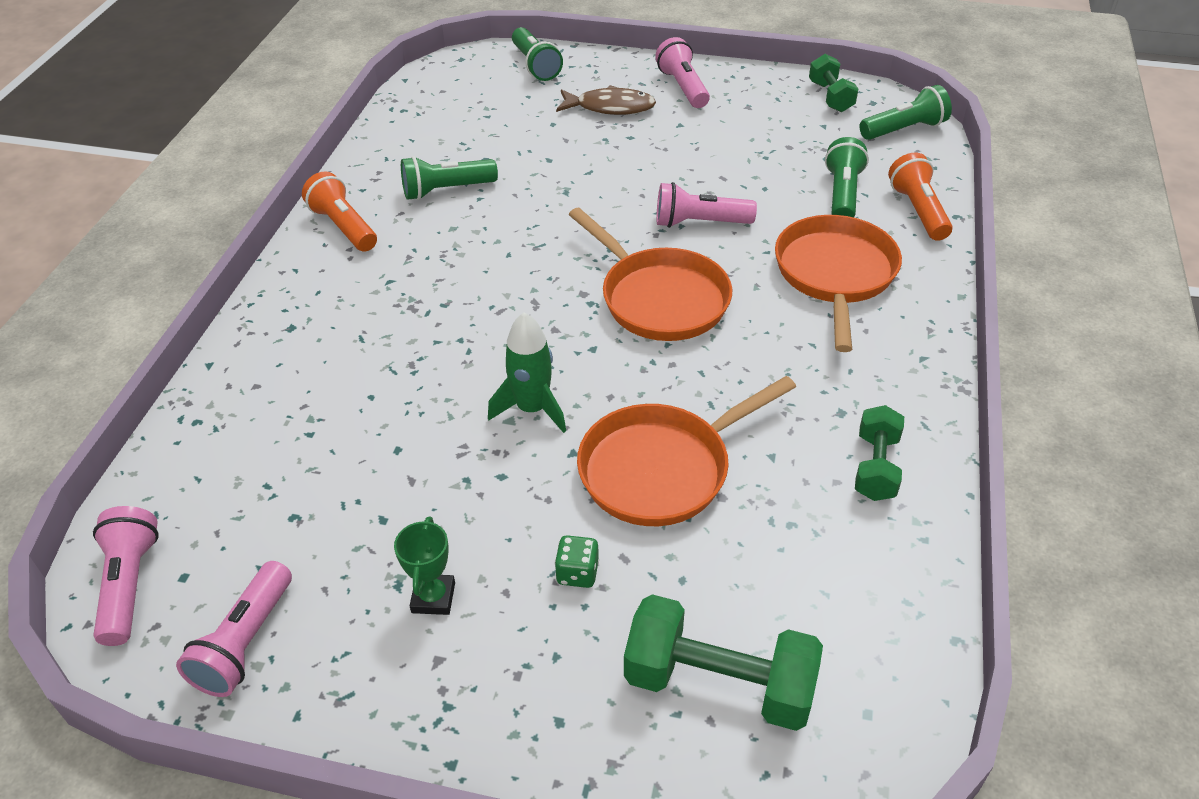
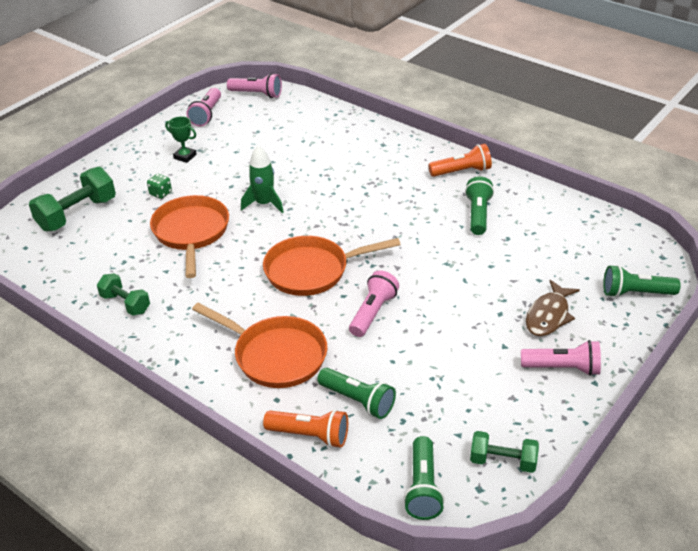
camera: 115 degrees right, 5 degrees down
pink flashlight [176,561,292,697] -> pink flashlight turned 120 degrees counterclockwise [186,88,221,127]

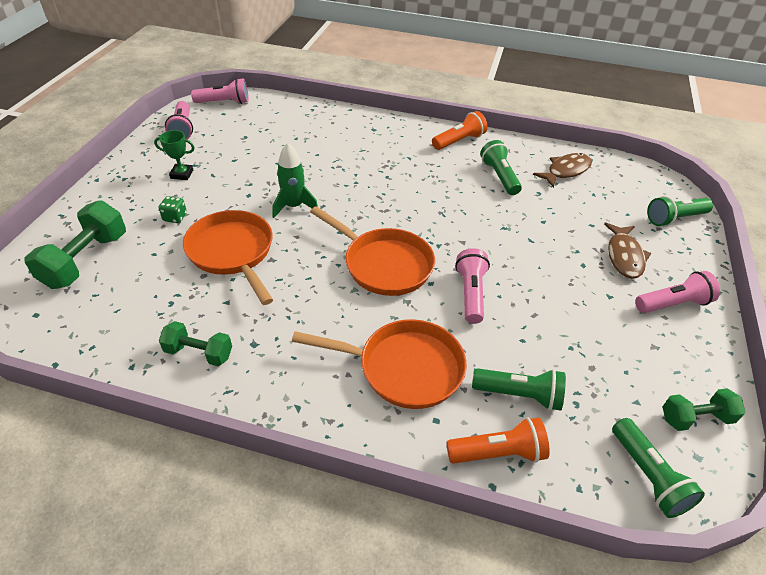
camera: 25 degrees left, 5 degrees up
orange pan [263,236,401,296] -> orange pan turned 105 degrees counterclockwise [310,206,435,296]
none -> brown fish [533,153,592,188]

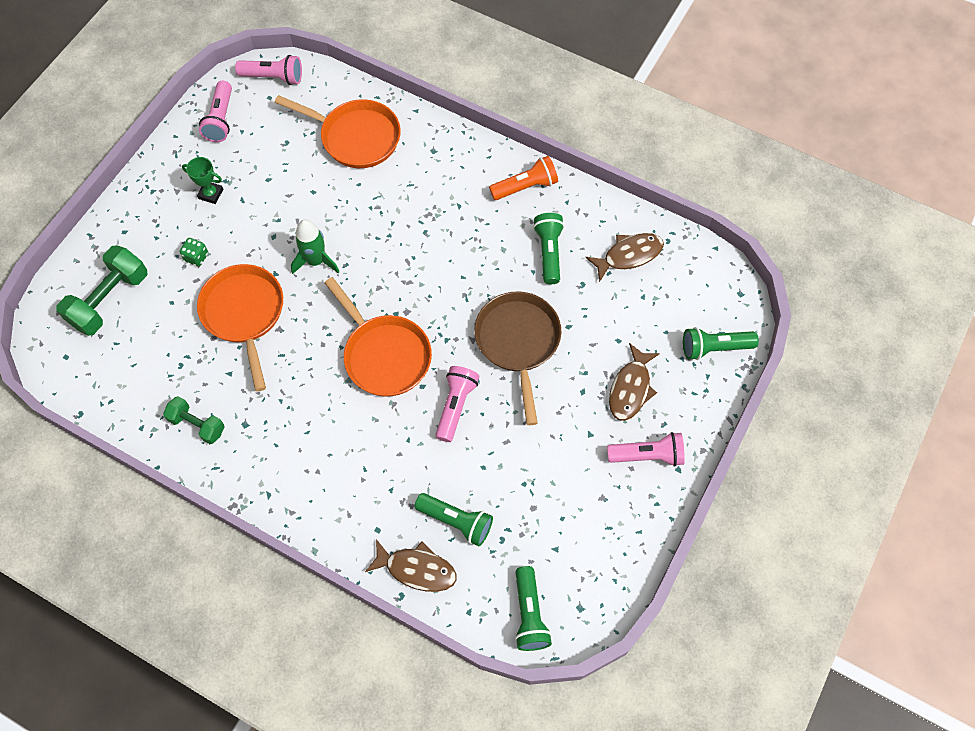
camera: 15 degrees right, 20 degrees up
orange pan [292,319,467,409] -> orange pan moved to [274,95,401,168]
orange flashlight [447,417,550,464] -> brown fish [365,539,457,592]
green dumbbell [662,388,745,431] -> none
none -> brown pan [474,292,561,425]

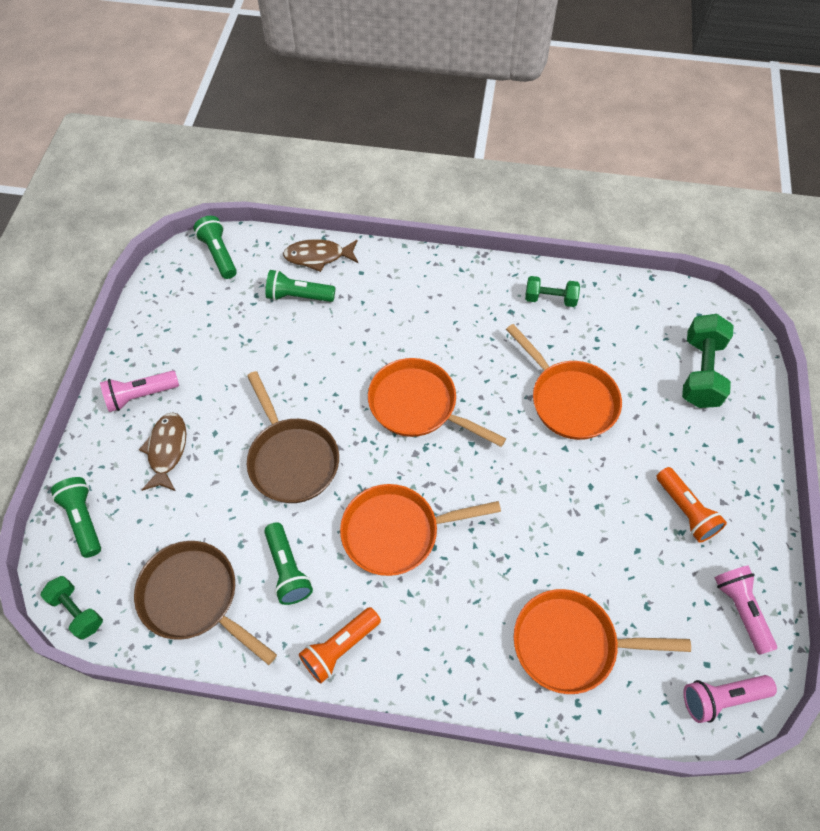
camera: 160 degrees right, 5 degrees down
green dice [180,238,208,266] -> none
green trophy [182,157,223,204] -> orange flashlight [656,467,727,543]
green rocket [291,219,340,274] -> none
pink flashlight [435,366,479,442] -> none
brown fish [585,233,664,282] -> brown pan [134,541,277,665]
green flashlight [683,327,759,360] -> green flashlight turned 90 degrees counterclockwise [51,477,101,558]
none -> green dumbbell [40,576,103,640]
none -> orange pan [340,484,501,576]

